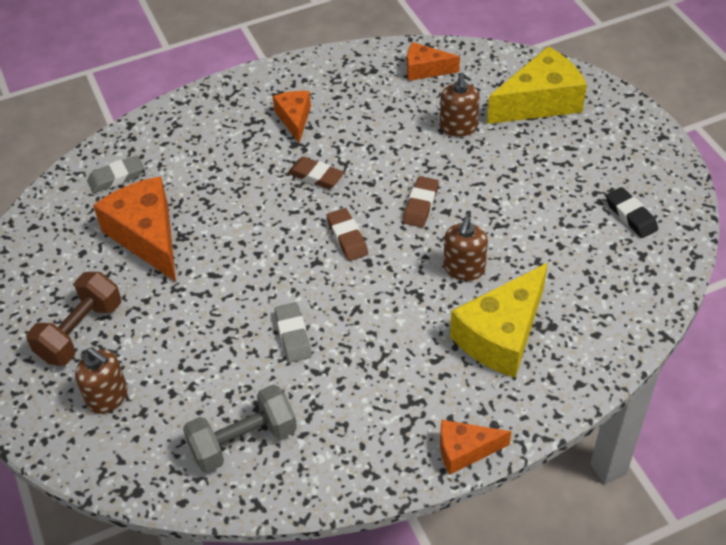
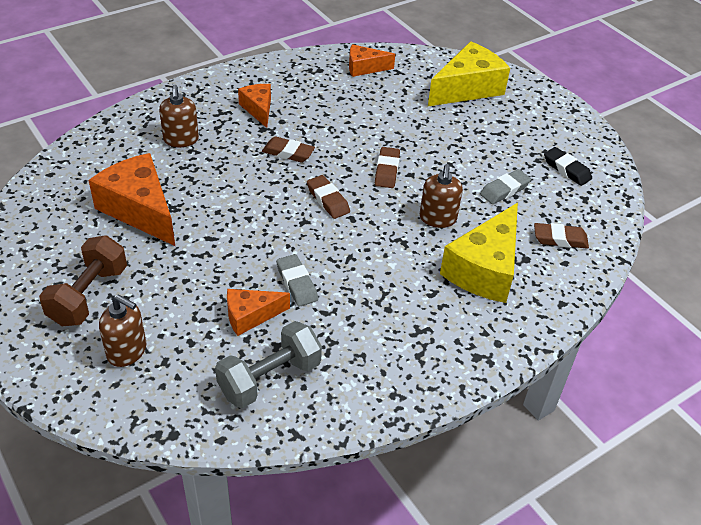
camera: 15 degrees left, 5 degrees down
grey eraser [87,155,144,193] -> grey eraser moved to [480,169,531,204]
brown soap dispenser [440,73,480,137] -> brown soap dispenser moved to [159,85,199,147]
orange cheese [440,420,511,475] -> orange cheese moved to [227,289,290,336]
none -> brown eraser [534,223,589,249]

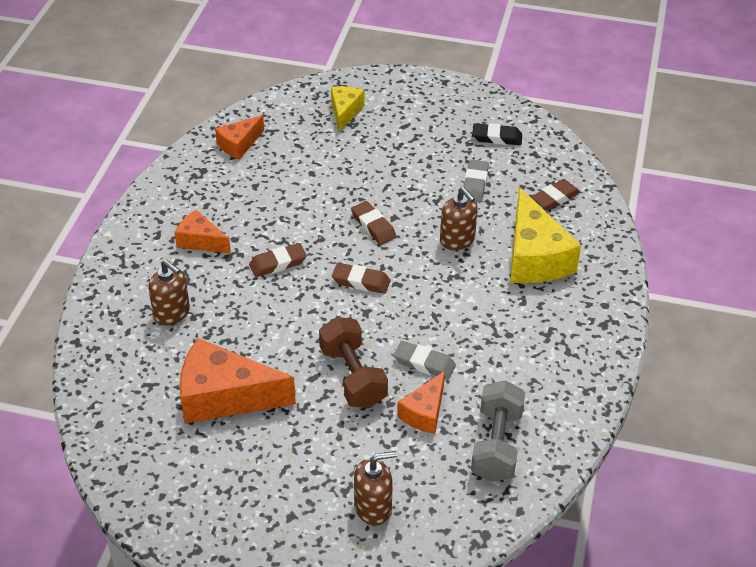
camera: 40 degrees left, 0 degrees up
brown dumbbell [39,235,127,326] -> brown dumbbell moved to [319,317,388,408]
yellow cheese [428,41,510,106] -> yellow cheese [331,86,364,132], size x0.56

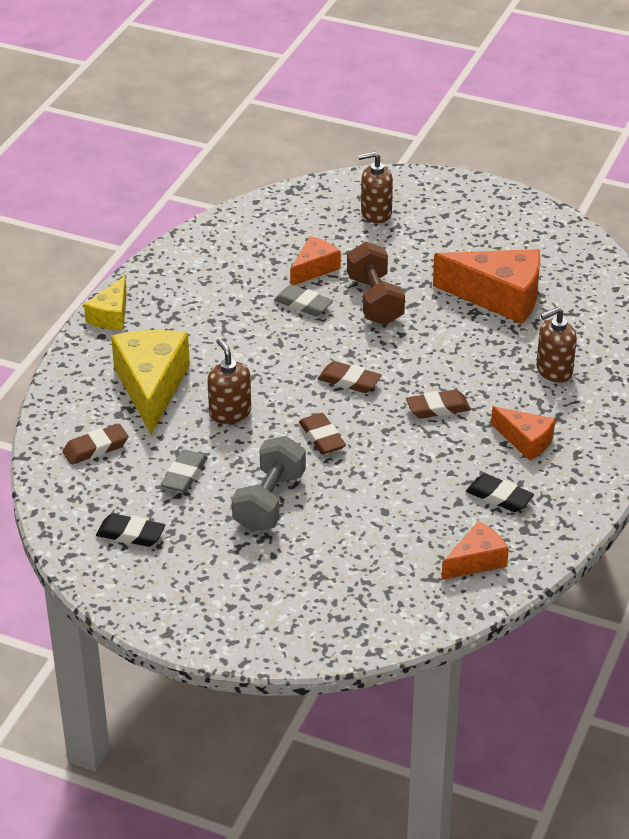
camera: 170 degrees left, 5 degrees down
brown soap dispenser [148,260,190,326] -> brown soap dispenser turned 75 degrees counterclockwise [536,307,577,383]
yellow cheese [331,86,364,132] -> yellow cheese moved to [84,276,127,330]
grey dumbbell [471,380,525,482] -> grey dumbbell moved to [232,436,306,532]
none -> black eraser [466,474,534,512]

